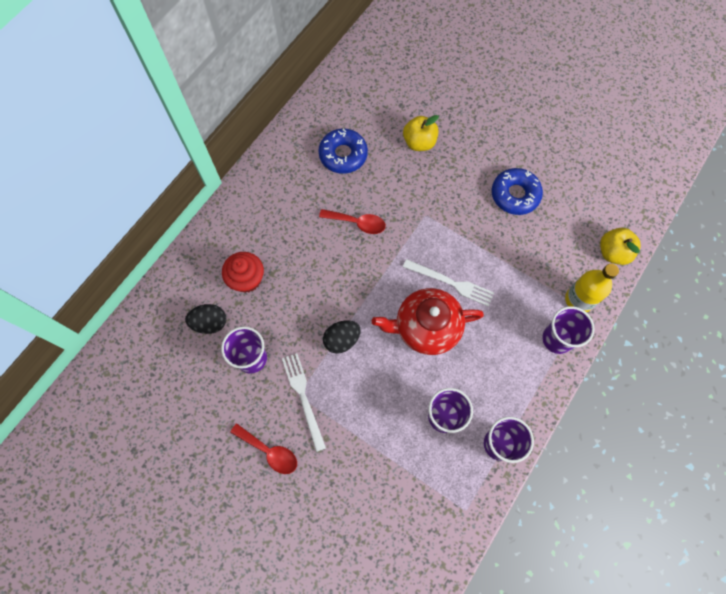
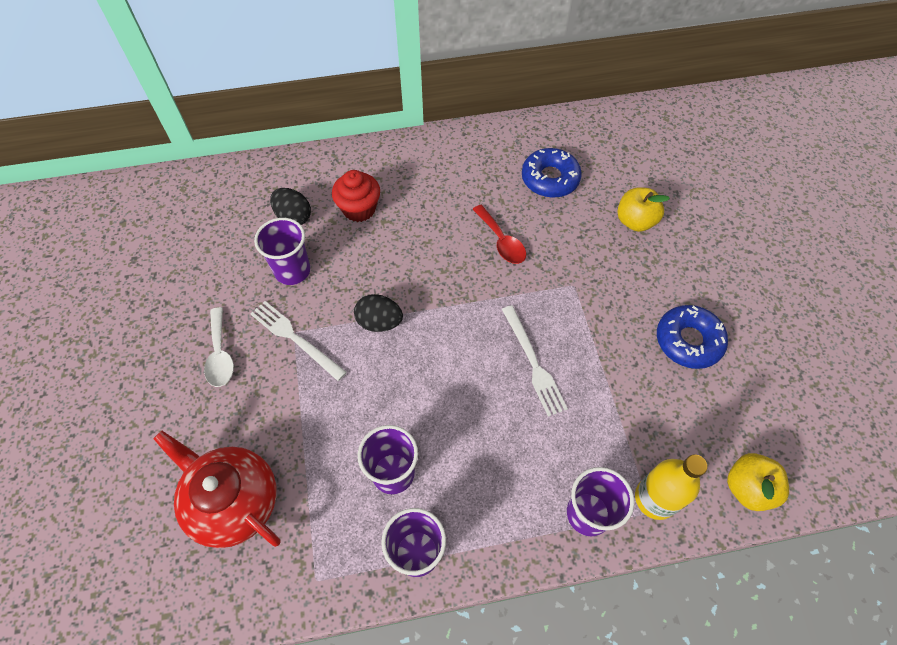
camera: 45 degrees right, 10 degrees down
red spoon [230,423,297,474] -> white spoon [204,307,234,387]
white fork [282,353,326,452] -> white fork turned 75 degrees counterclockwise [251,301,347,381]
red teapot [372,288,484,355] -> red teapot moved to [153,431,281,548]

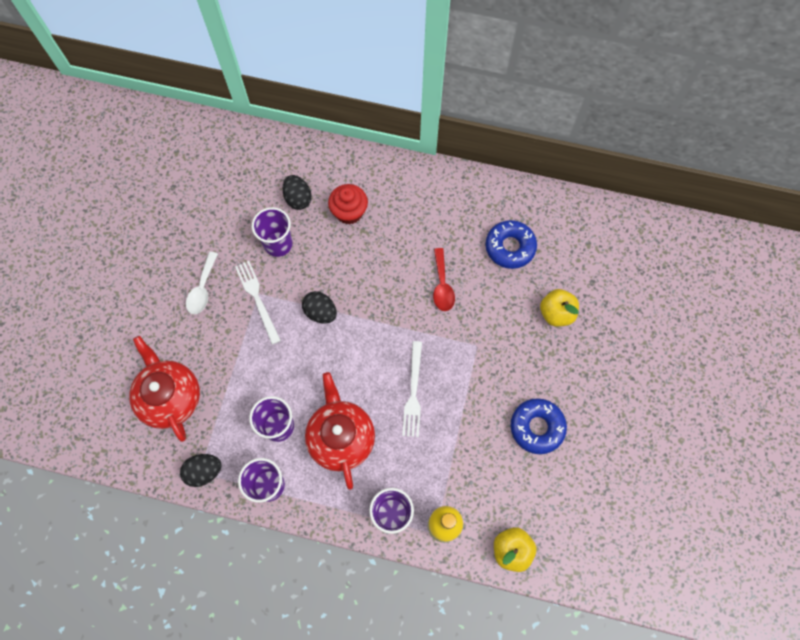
camera: 25 degrees right, 10 degrees up
none -> black egg [180,454,222,487]
none -> red teapot [305,372,375,490]

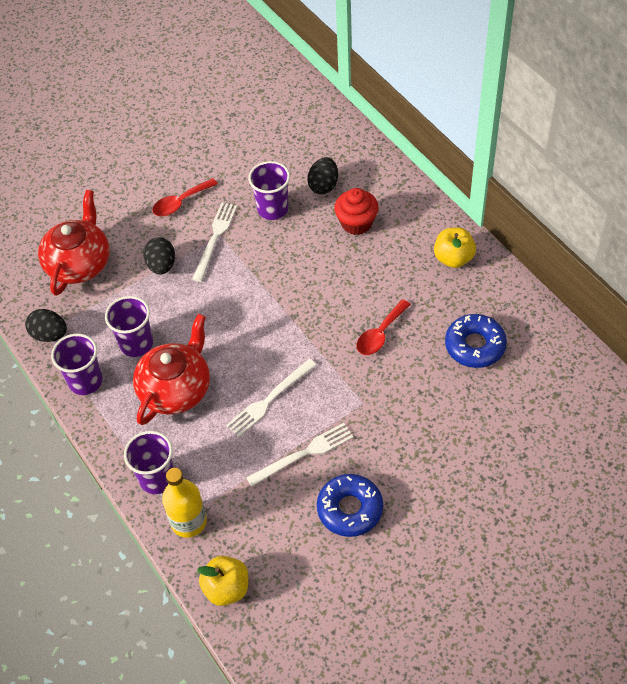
camera: 45 degrees right, 15 degrees down
white spoon [186,252,218,314] -> red spoon [152,178,218,216]
black egg [302,291,337,324] -> black egg moved to [143,237,175,274]
yellow apple [540,289,579,327] -> yellow apple moved to [434,227,476,268]
none -> white fork [246,423,353,487]

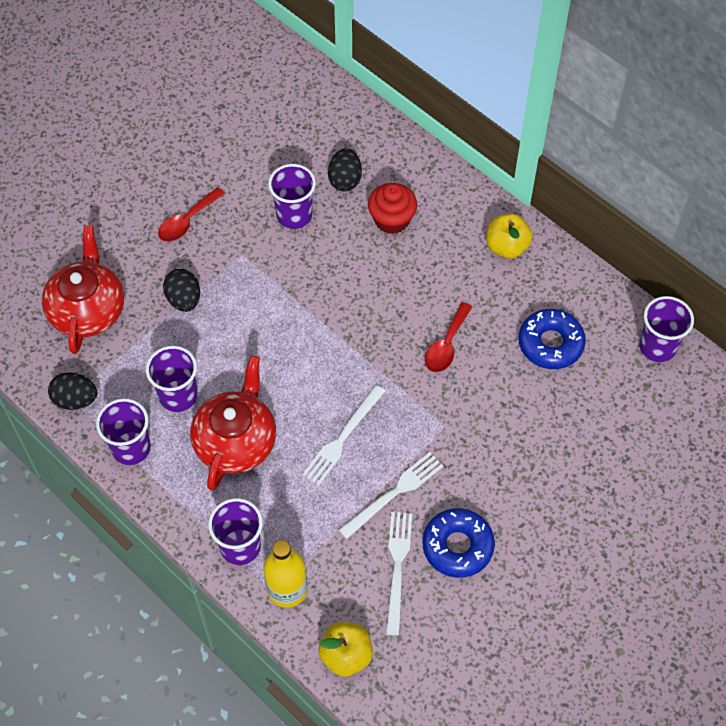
camera: 15 degrees left, 5 degrees up
white fork [192,203,237,282] -> white fork moved to [386,512,412,636]
none -> purple cup [639,296,694,362]

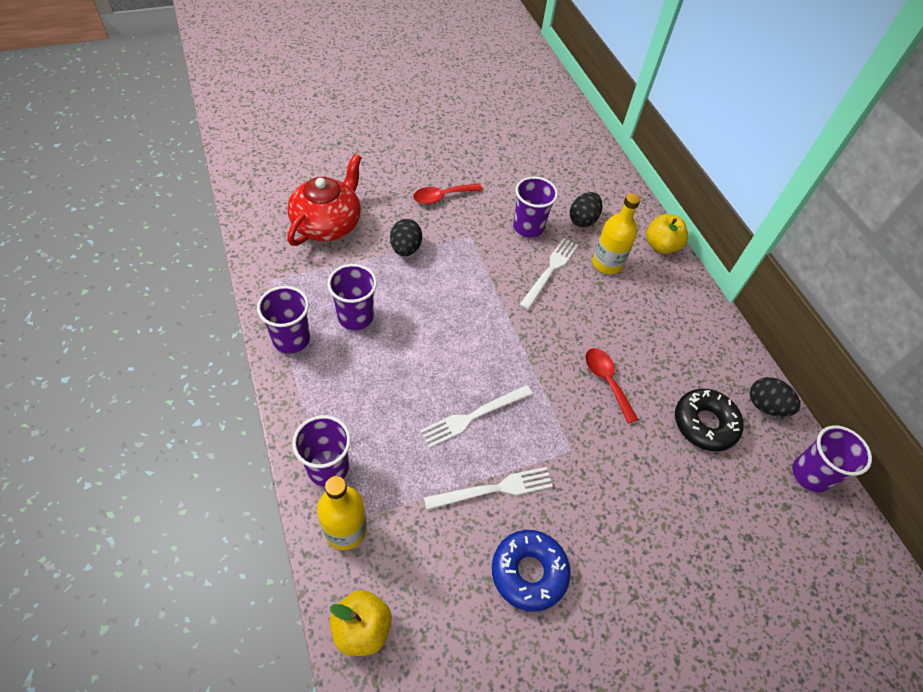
camera: 20 degrees right, 5 degrees down
black egg [48,372,97,410] -> black egg moved to [750,377,801,417]
red teapot [190,355,276,491] -> none
red cupcake [368,183,417,234] -> yellow bottle [592,193,641,274]
white fork [386,512,412,636] -> white fork moved to [519,238,578,310]
red spoon [425,302,472,372] -> red spoon turned 105 degrees clockwise [585,348,638,424]
yellow apple [486,214,533,259] -> yellow apple moved to [646,214,688,254]
blue donut [518,309,586,369] -> black donut [675,389,743,451]

